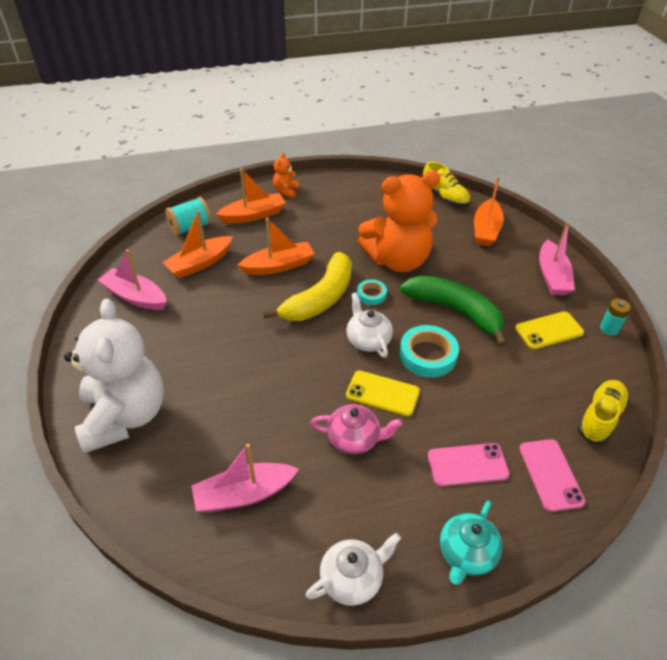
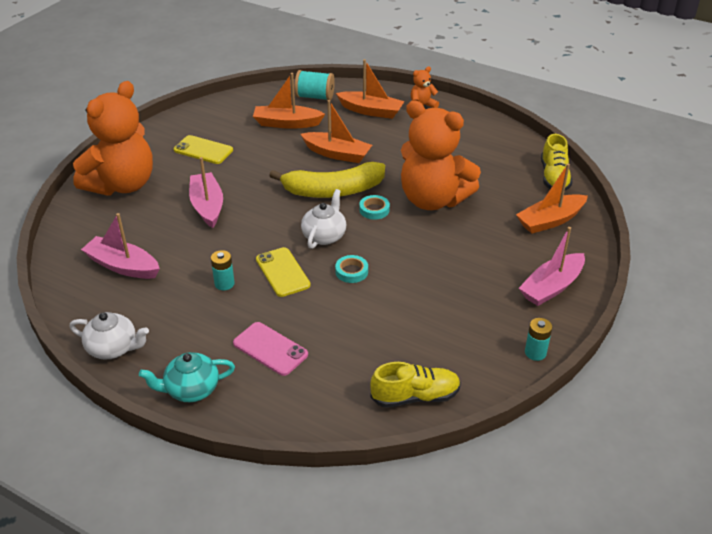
camera: 45 degrees right, 5 degrees down
white teddy bear [64,299,164,453] -> orange teddy bear [73,81,153,196]
pink boat [98,249,167,310] -> pink boat moved to [189,157,223,228]
pink teapot [311,404,402,454] -> turquoise battery [211,250,235,290]
green banana [400,275,507,347] -> none
turquoise tape [400,325,459,378] -> turquoise tape [335,255,368,283], size x0.57
yellow phone [515,311,584,349] -> yellow phone moved to [174,135,233,164]
pink phone [519,439,586,512] -> none

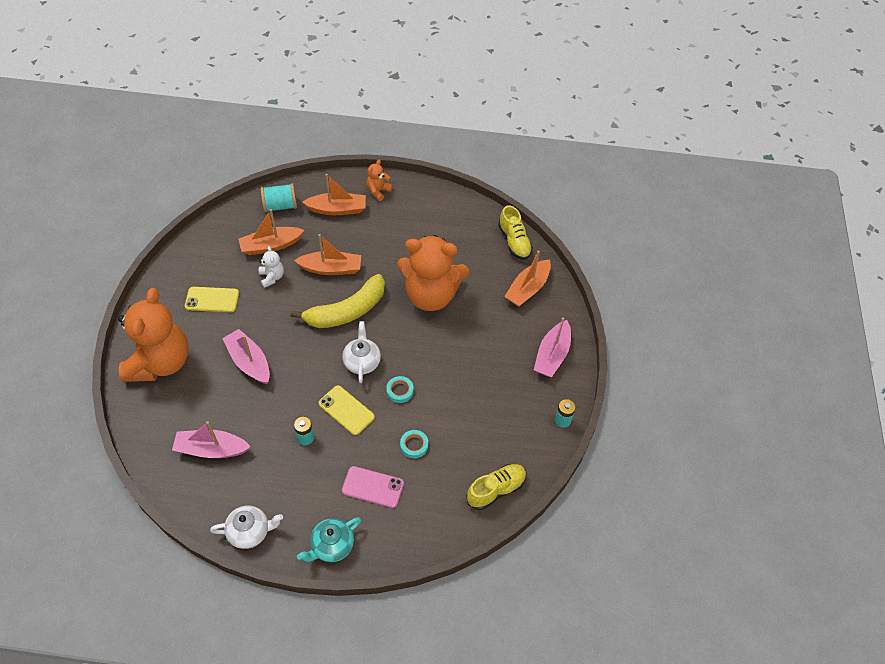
camera: 25 degrees left, 15 degrees up
turquoise tape [359,195,390,220] -> turquoise tape moved to [400,430,428,458]
none -> white teddy bear [259,246,284,288]

